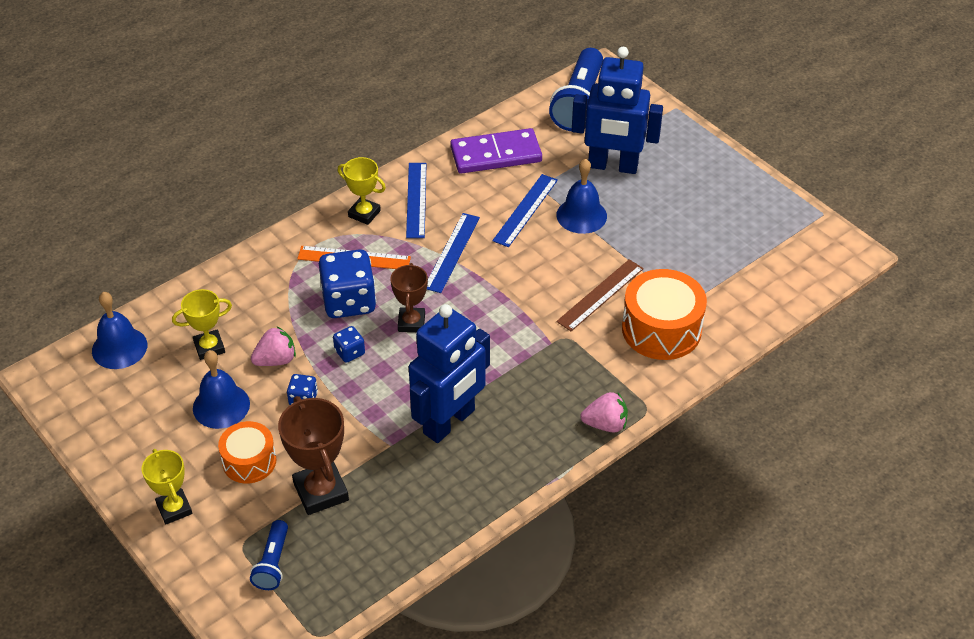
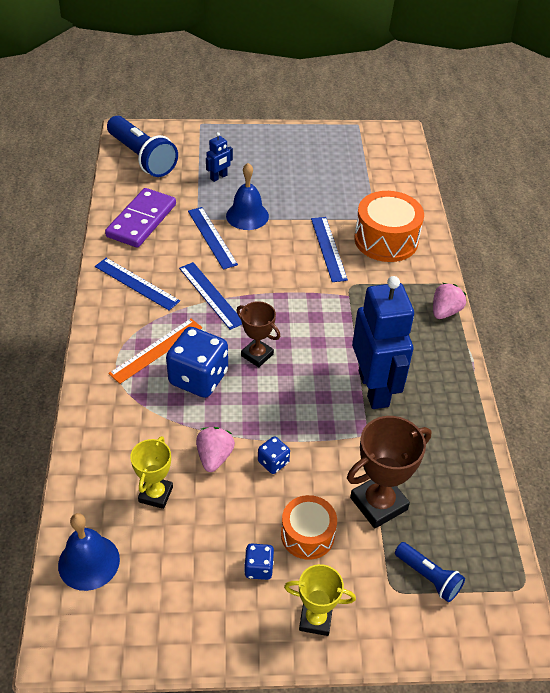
camera: 55 degrees left, 0 degrees up
blue bell [193,350,250,429] -> none
brown trophy [278,396,349,515] -> brown trophy turned 45 degrees counterclockwise [347,416,431,528]
blue dice [333,326,365,363] -> blue dice moved to [244,544,274,580]
yellow trophy [338,157,386,225] -> none
brown ruler [556,259,644,331] -> blue ruler [311,217,348,282]
blue robot [572,47,663,174] -> blue robot [206,132,233,182], size x0.43

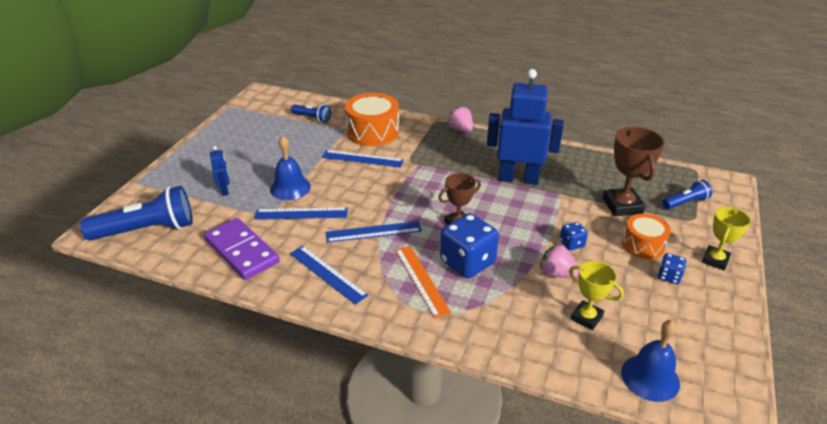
camera: 65 degrees left, 10 degrees down
blue ruler [95,258,180,310] -> blue ruler turned 75 degrees clockwise [290,246,369,305]
none -> blue flashlight [291,104,331,122]

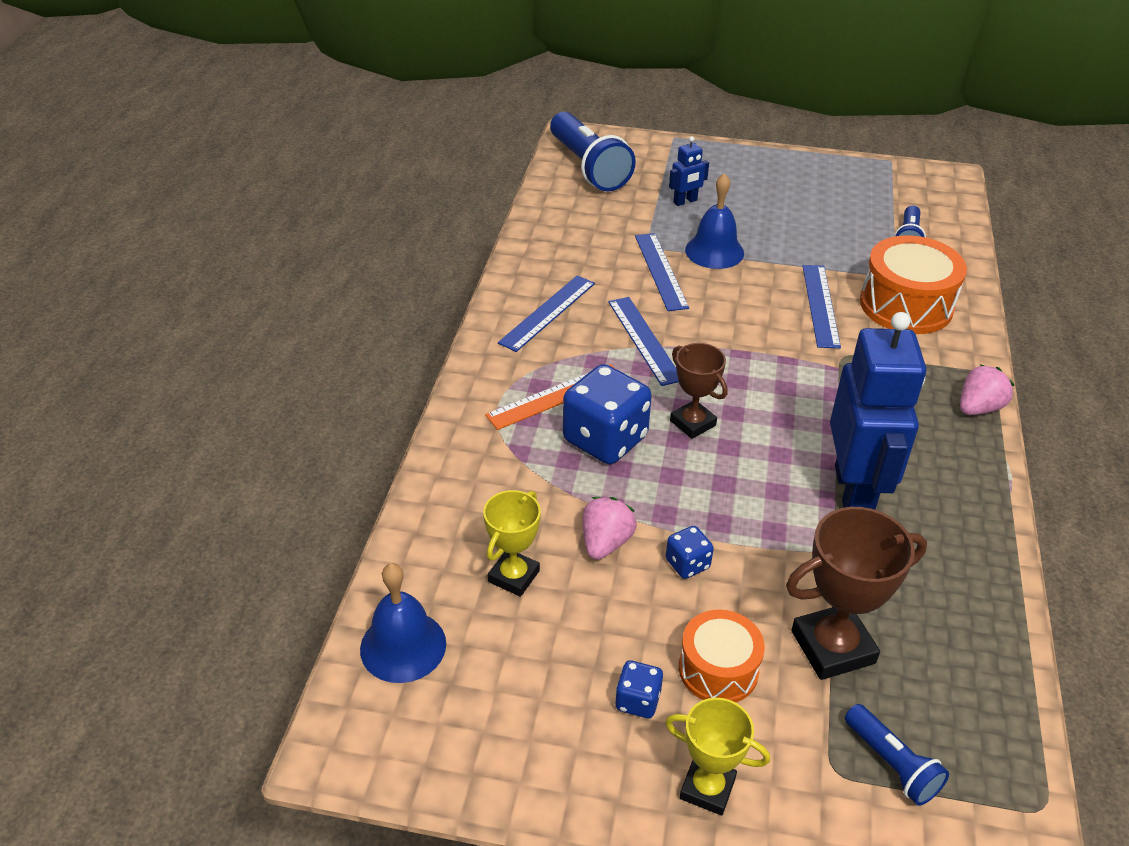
camera: 80 degrees right, 5 degrees up
purple domino [204,218,279,280] -> none

